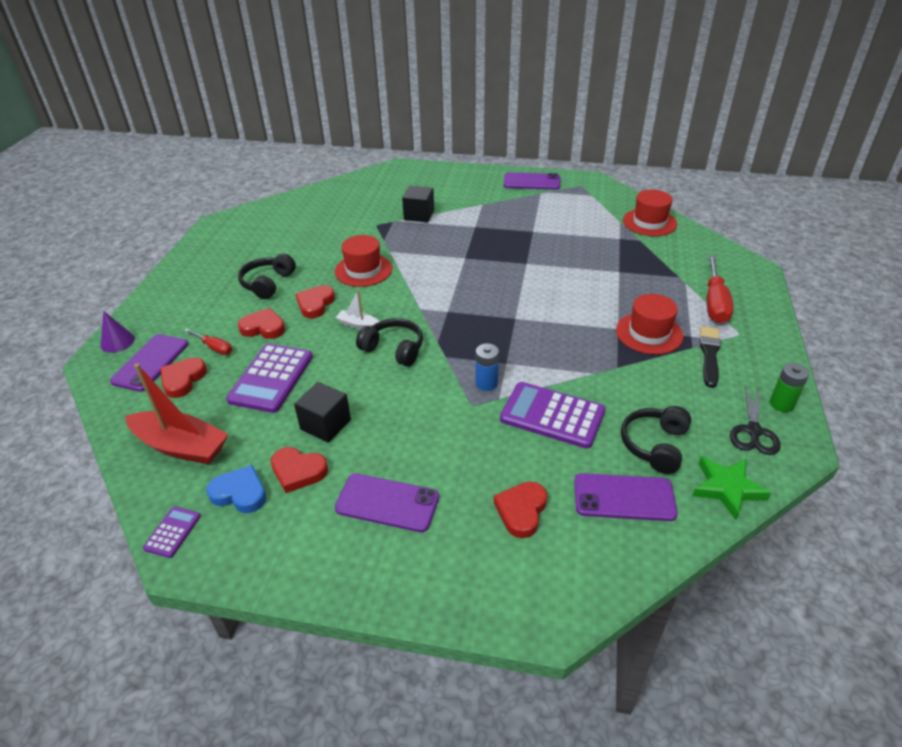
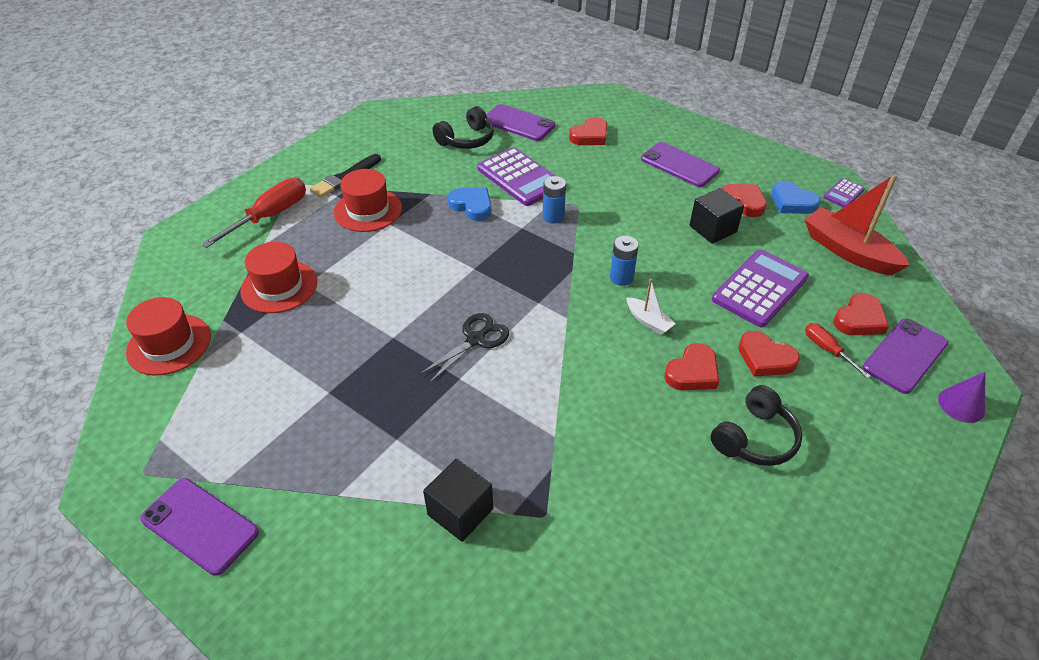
camera: 155 degrees left, 5 degrees up
red hat [335,235,392,287] -> red hat moved to [240,242,317,313]
black headphones [356,318,423,367] -> blue battery [610,236,639,286]
green star [692,456,771,520] -> none
black scissors [730,385,781,455] -> black scissors moved to [419,313,509,383]
green battery [770,363,809,412] -> none
none -> blue heart [448,188,491,221]

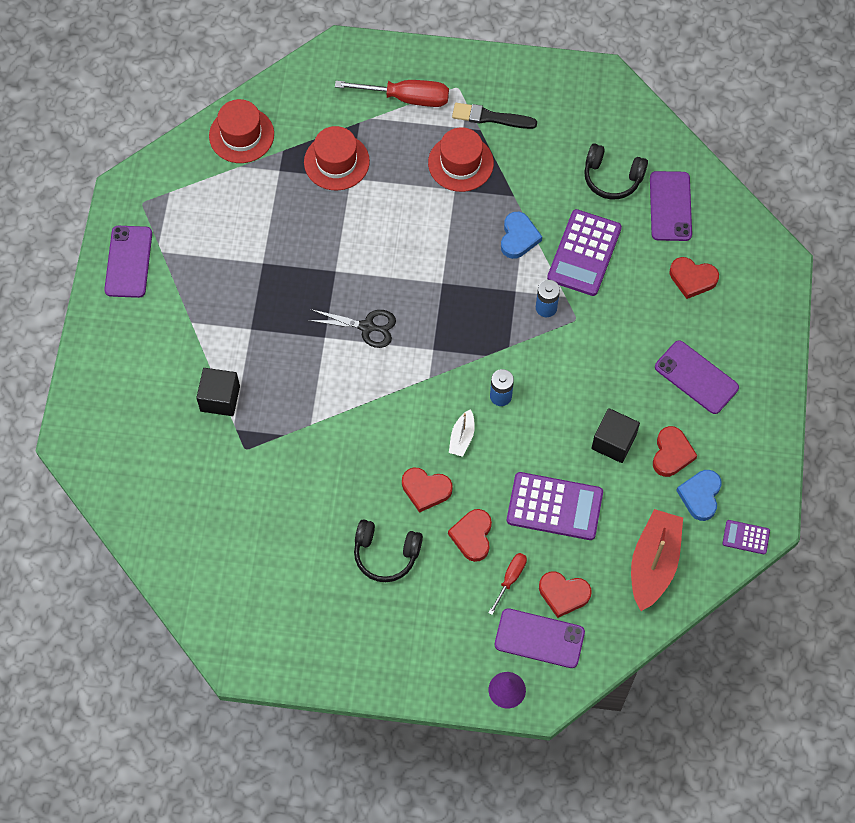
camera: 60 degrees right, 20 degrees up
purple phone [641,142,720,187] -> purple phone turned 60 degrees counterclockwise [655,340,739,414]

